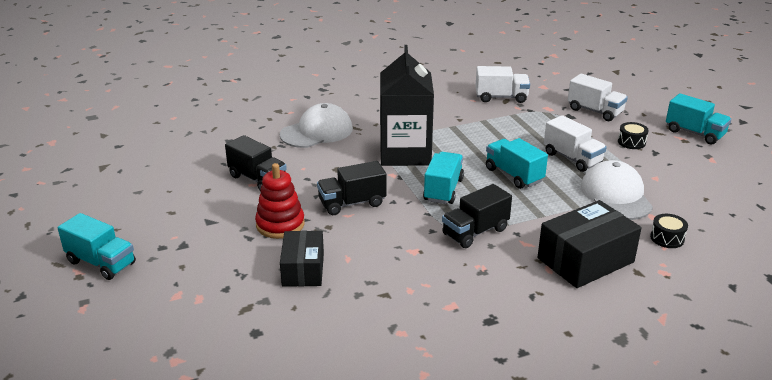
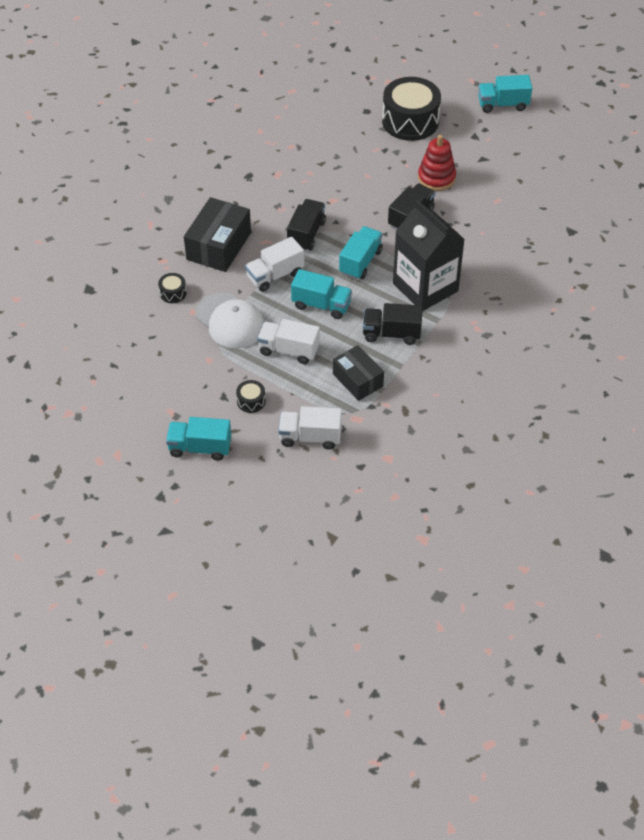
camera: 145 degrees right, 20 degrees up
black truck [225,135,287,190] -> black truck moved to [363,303,423,345]
white cap [280,103,353,148] -> none
black box [280,231,324,287] -> black box moved to [333,345,384,401]
turquoise truck [423,152,464,204] -> turquoise truck turned 135 degrees counterclockwise [339,226,383,280]
white truck [475,66,530,103] -> white truck moved to [245,237,304,292]
none -> black drum [382,77,441,141]

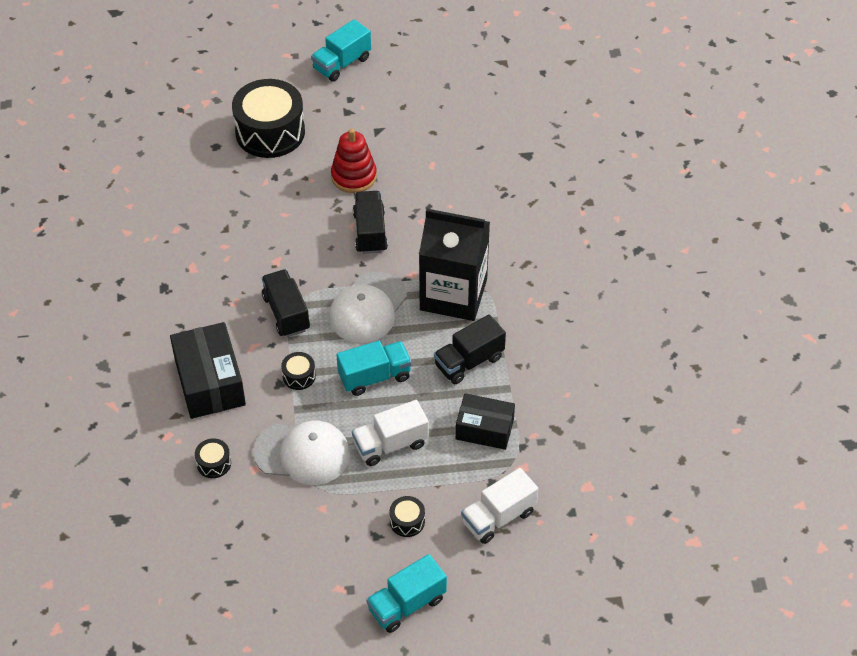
camera: 40 degrees left, 0 degrees up
white truck [245,237,304,292] -> black drum [281,352,316,390]
turquoise truck [339,226,383,280] -> white cap [329,272,407,343]

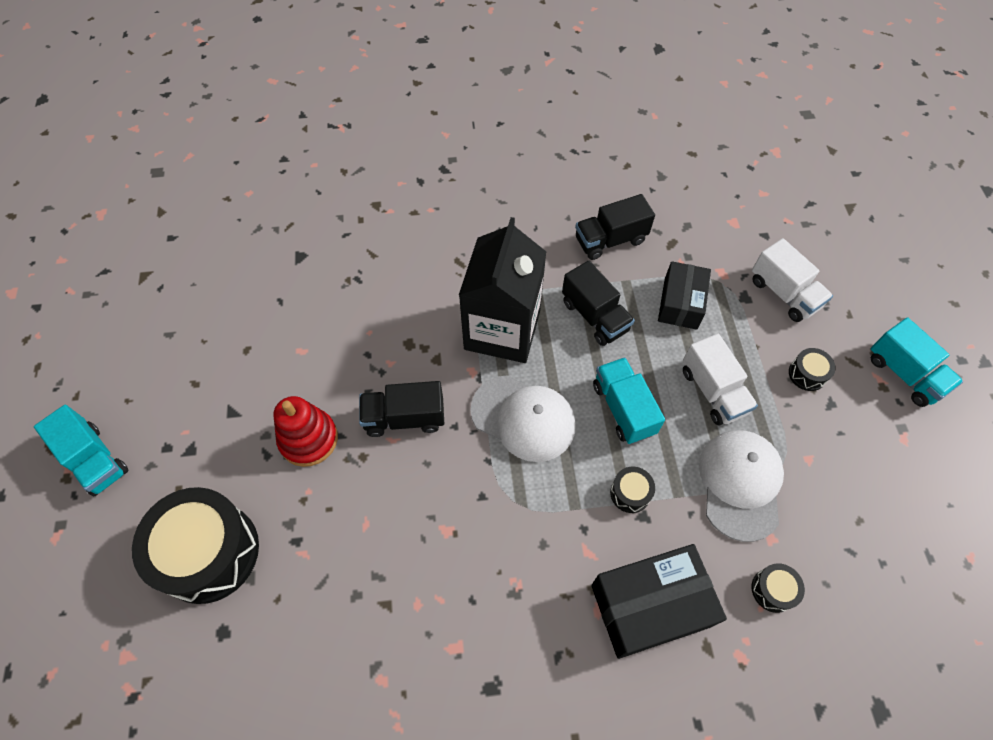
camera: 90 degrees left, 10 degrees up
black truck [262,269,310,337] -> black truck moved to [575,194,655,260]

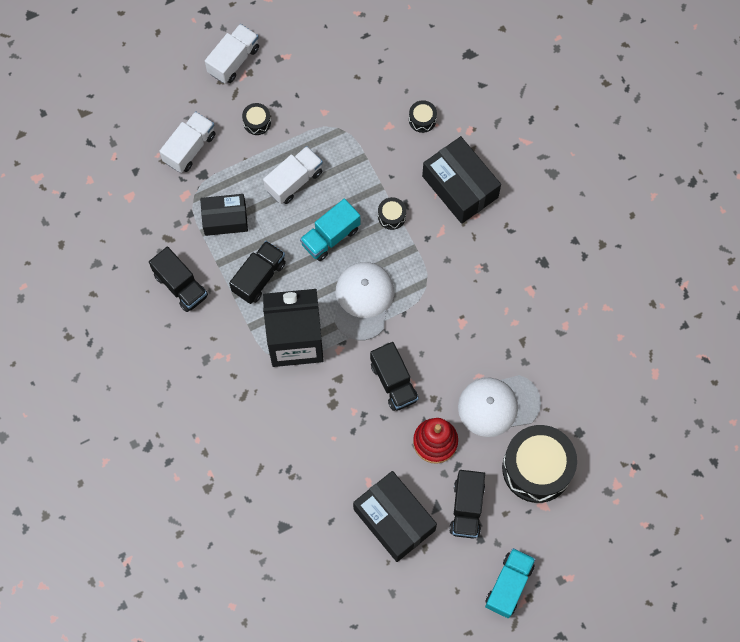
camera: 110 degrees left, 10 degrees up
white cap [699,430,784,542] -> white cap moved to [458,375,541,437]
turquoise truck [871,317,963,407] -> white truck [205,24,259,84]
none -> black box [353,471,437,562]
none -> black truck [449,470,485,539]

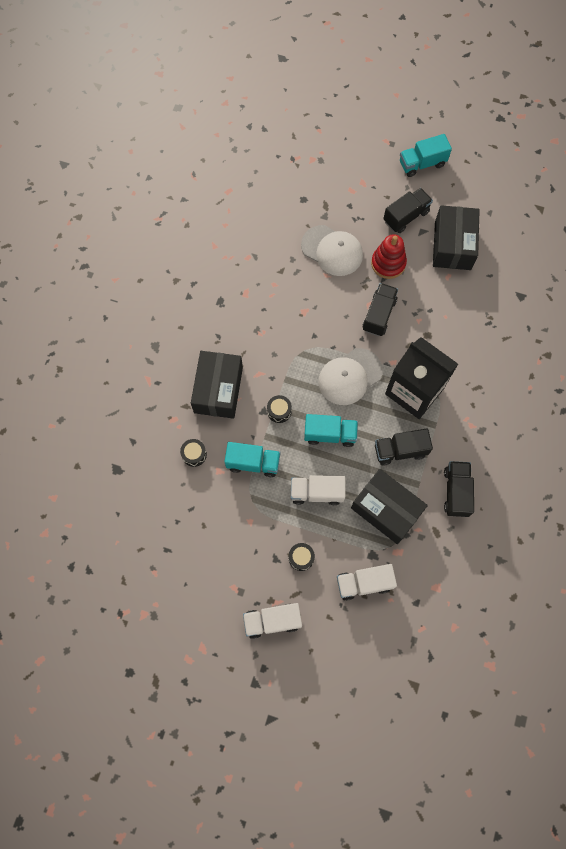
camera: 135 degrees left, 0 degrees up
black box [200,194,248,236] -> black box [351,469,428,544], size x1.51
black drum [502,425,577,503] -> none
none -> turquoise truck [224,442,281,477]

